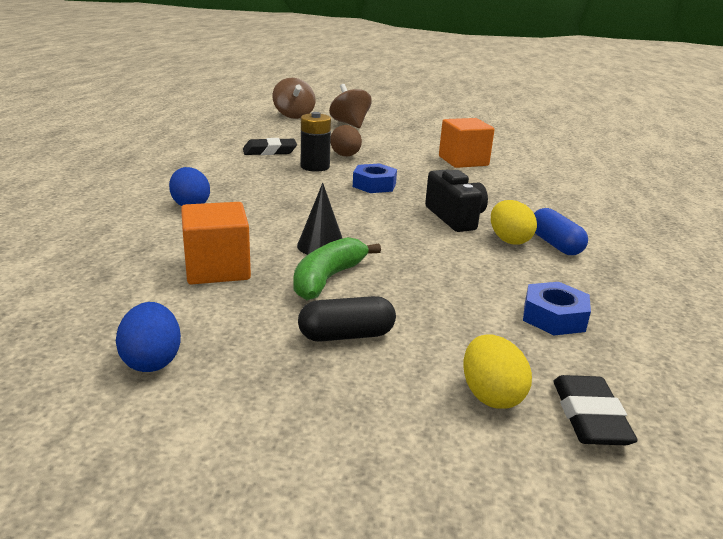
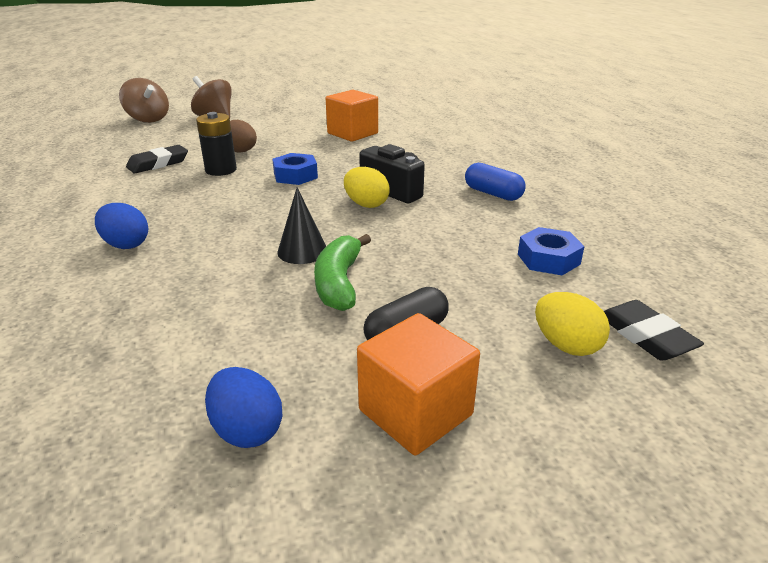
camera: 25 degrees left, 5 degrees up
orange cube [181,202,251,285] -> orange cube moved to [357,313,480,455]
yellow egg [491,200,537,245] -> yellow egg moved to [344,167,390,208]

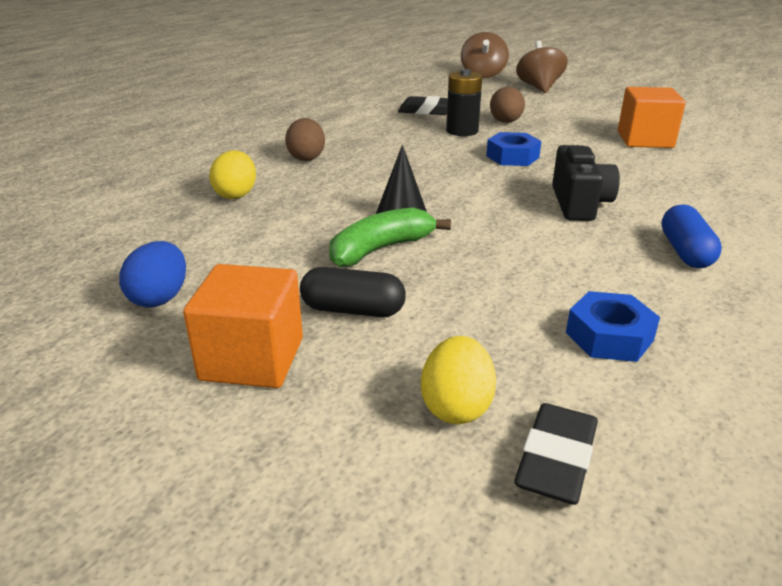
camera: 50 degrees right, 0 degrees up
blue egg [95,203,148,249] -> brown egg [285,118,325,161]
yellow egg [344,167,390,208] -> yellow egg moved to [209,150,256,199]

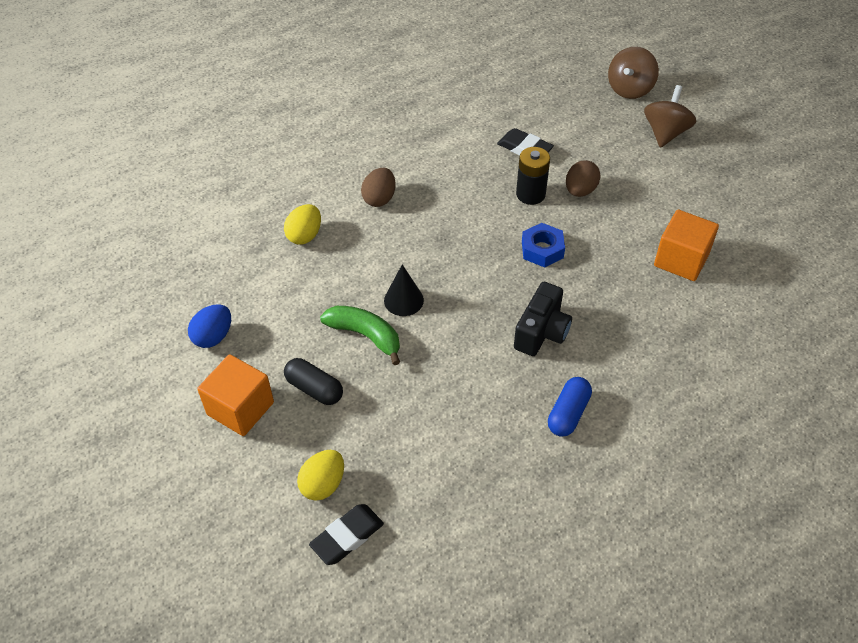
camera: 25 degrees right, 20 degrees up
green banana [329,207,451,267] -> green banana turned 45 degrees clockwise [320,306,400,365]
blue nut [566,291,660,362] -> none

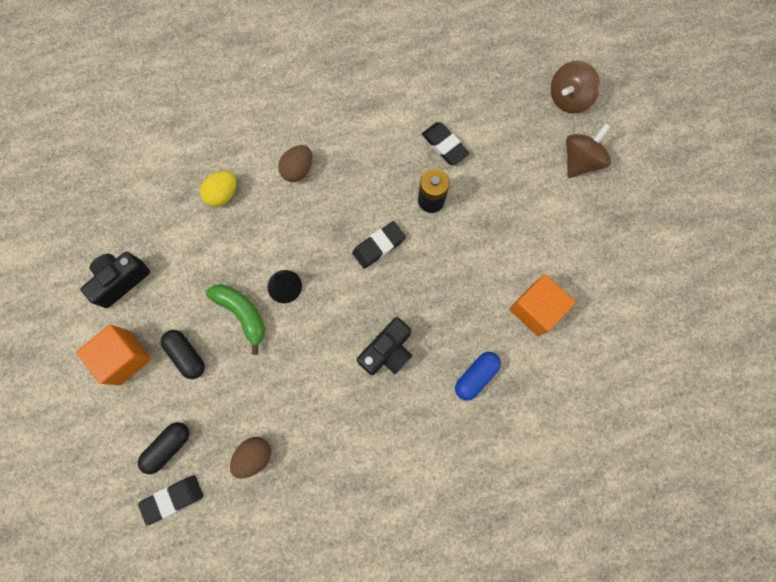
camera: 15 degrees right, 25 degrees up
blue egg [188,304,231,348] -> black camera [80,252,150,308]
yellow egg [297,450,344,501] -> black capsule [138,422,189,474]
blue nut [522,223,565,268] -> none
blue capsule [548,377,592,437] -> blue capsule moved to [455,352,501,401]
brown egg [566,160,601,197] -> brown egg moved to [230,437,271,479]
none -> black eraser [352,221,406,269]

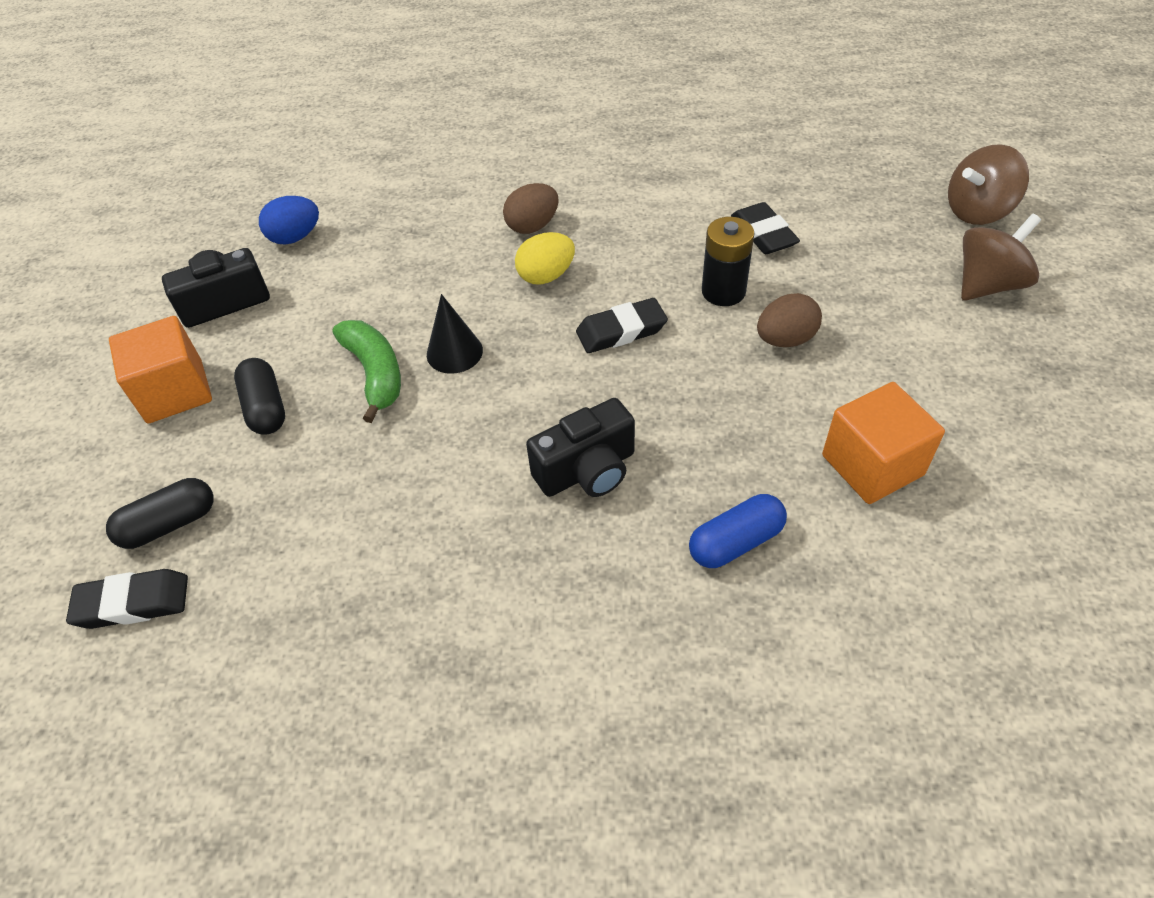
camera: 20 degrees right, 25 degrees down
yellow egg [200,171,237,207] -> yellow egg moved to [515,232,575,284]
brown egg [230,437,271,479] -> brown egg moved to [757,293,822,347]
none -> blue egg [259,196,319,245]

